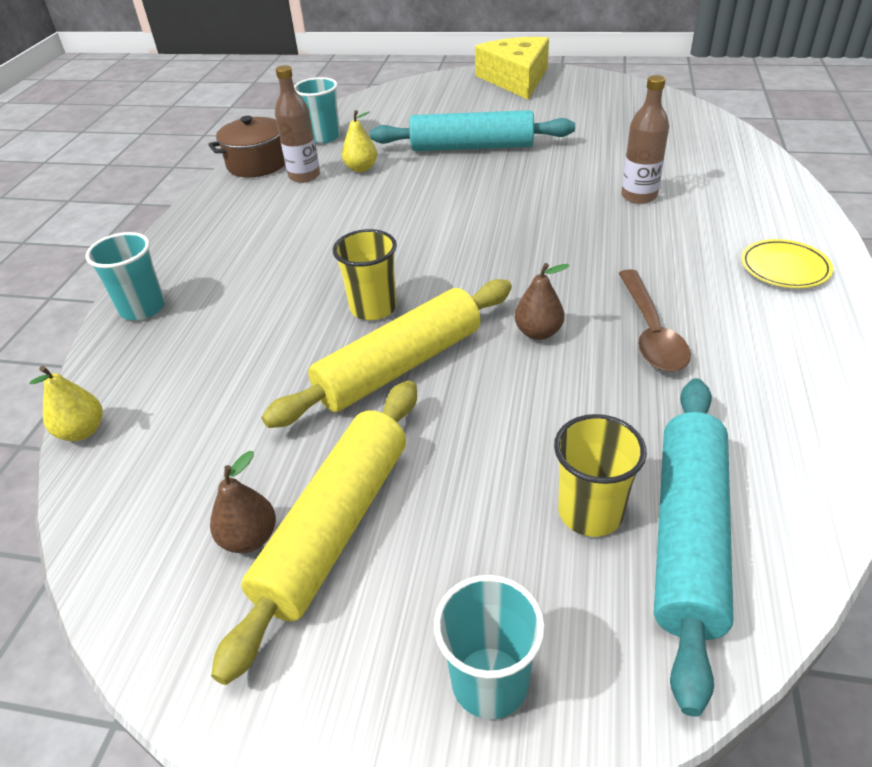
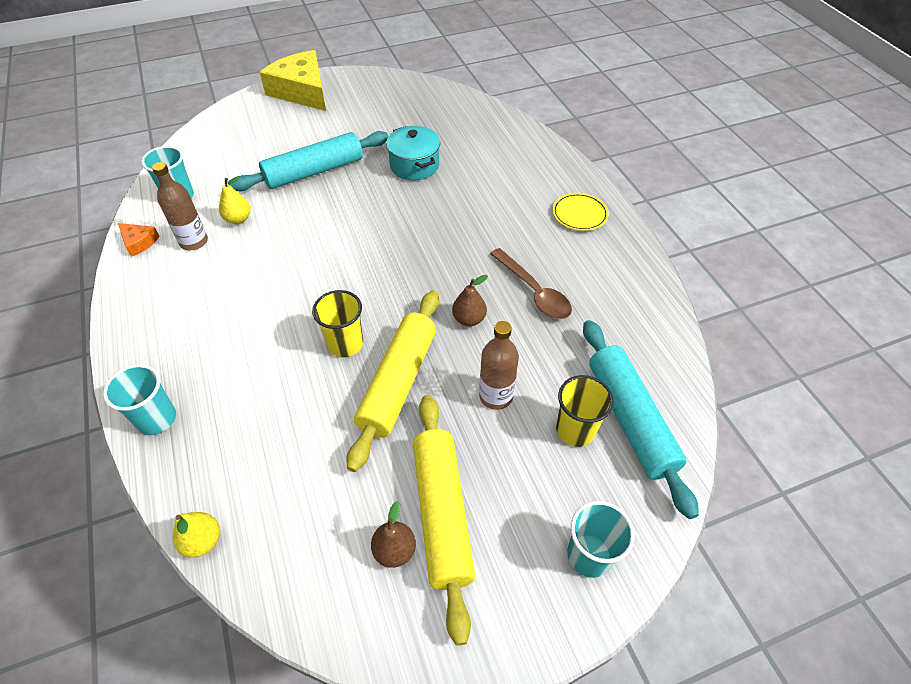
camera: 35 degrees left, 10 degrees up
brown pot [208,116,285,177] -> orange cheese [118,223,160,257]
brown bottle [621,75,669,204] -> brown bottle moved to [479,321,519,410]
none -> turquoise pot [386,126,440,180]

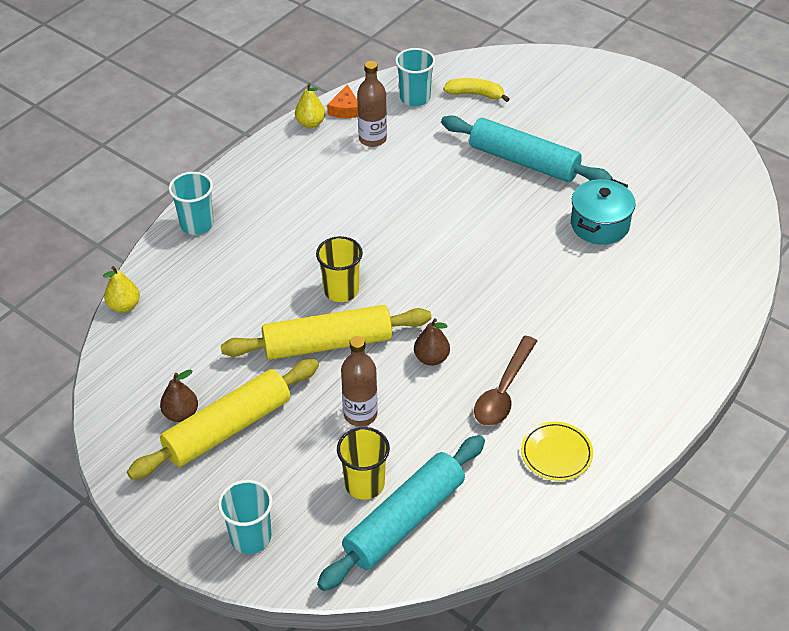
camera: 60 degrees right, 5 degrees down
yellow pear [219,176,251,224] -> yellow pear moved to [295,83,325,128]
yellow cheese [259,50,326,111] -> none
yellow plate [552,193,609,231] -> yellow plate moved to [521,422,593,481]
none -> yellow banana [443,78,510,102]

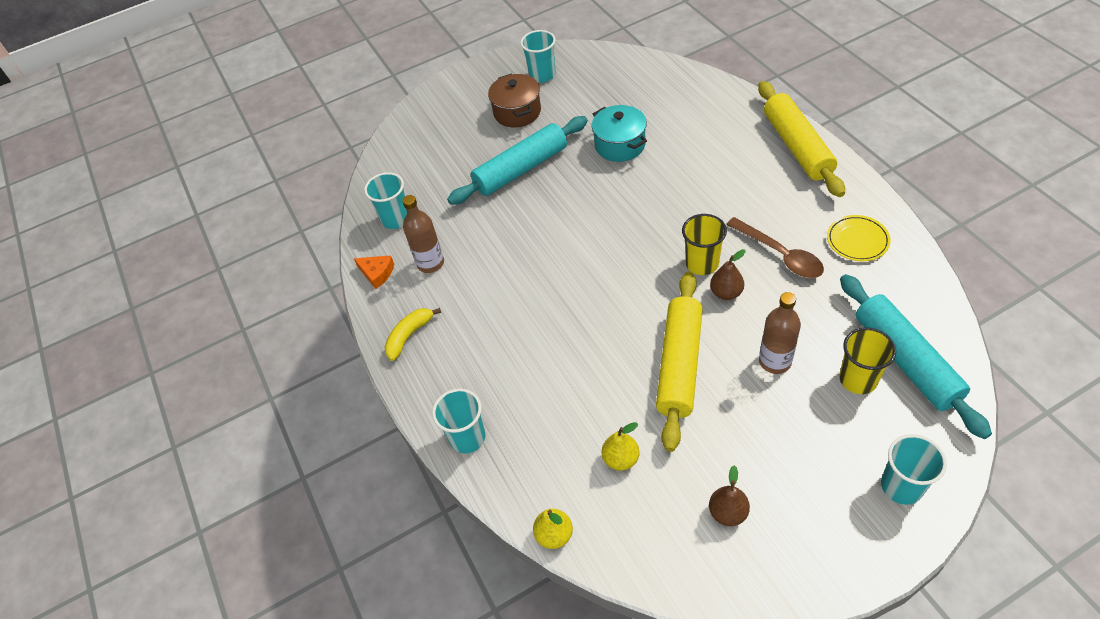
camera: 60 degrees left, 5 degrees up
yellow rolling pin [127,359,319,479] -> yellow rolling pin moved to [758,81,845,197]
yellow pear [295,83,325,128] -> yellow pear moved to [602,422,639,471]
yellow cup [316,236,363,302] -> yellow cup moved to [682,214,727,275]
yellow banana [443,78,510,102] -> yellow banana moved to [384,308,441,361]
none -> brown pot [488,74,541,128]
none -> turquoise cup [520,30,556,82]

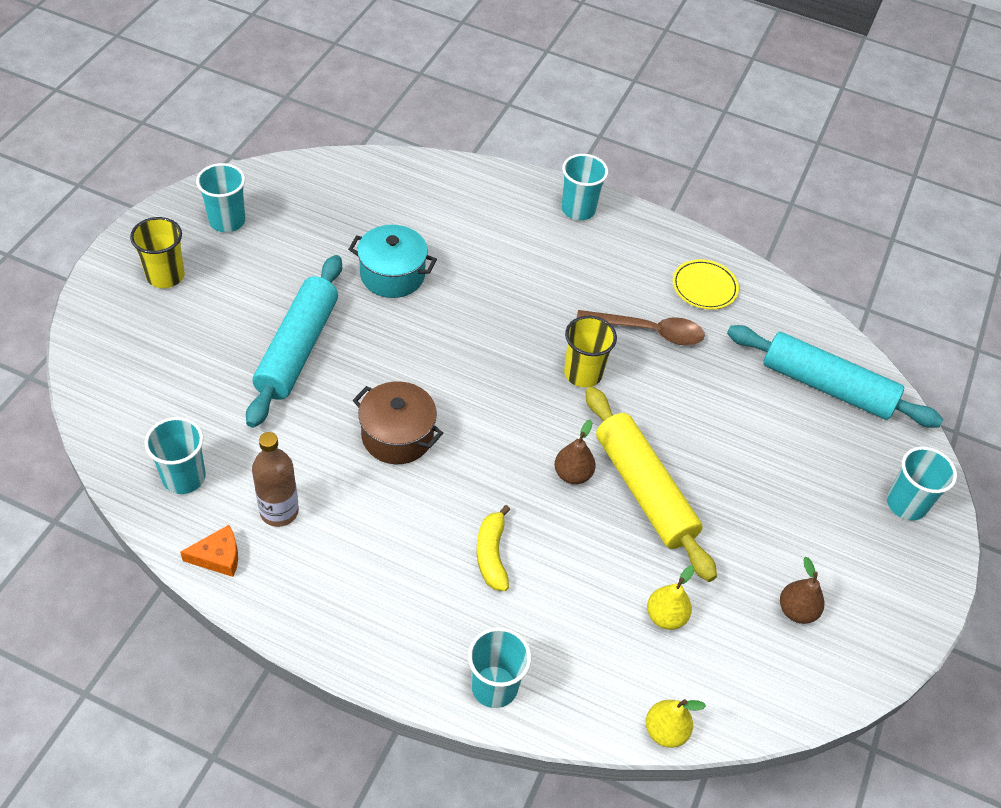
camera: 50 degrees left, 0 degrees up
yellow banana [384,308,441,361] -> yellow banana moved to [477,505,510,591]
brown pot [488,74,541,128] -> brown pot moved to [353,381,443,464]
brown pear [710,249,746,300] -> brown pear moved to [555,420,596,484]
yellow rolling pin [758,81,845,197] -> turquoise cup [562,154,608,220]
brown bottle [759,292,801,374] -> none
yellow cup [839,327,896,394] -> yellow cup moved to [130,217,185,288]

